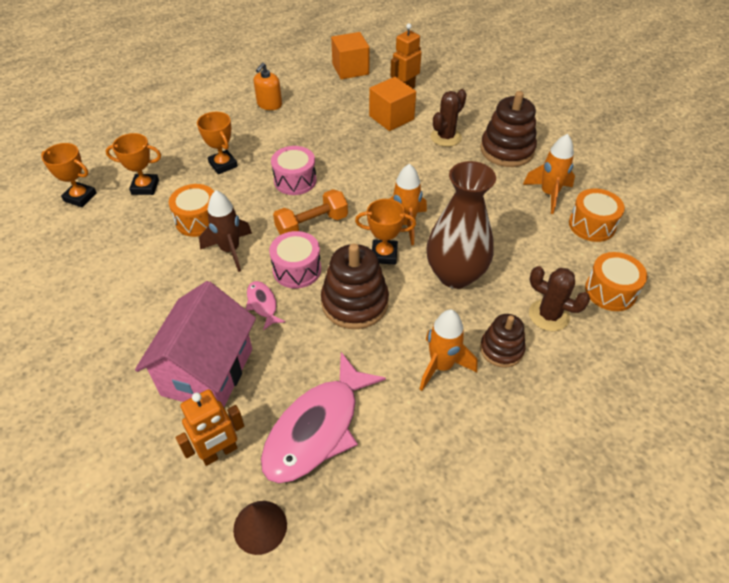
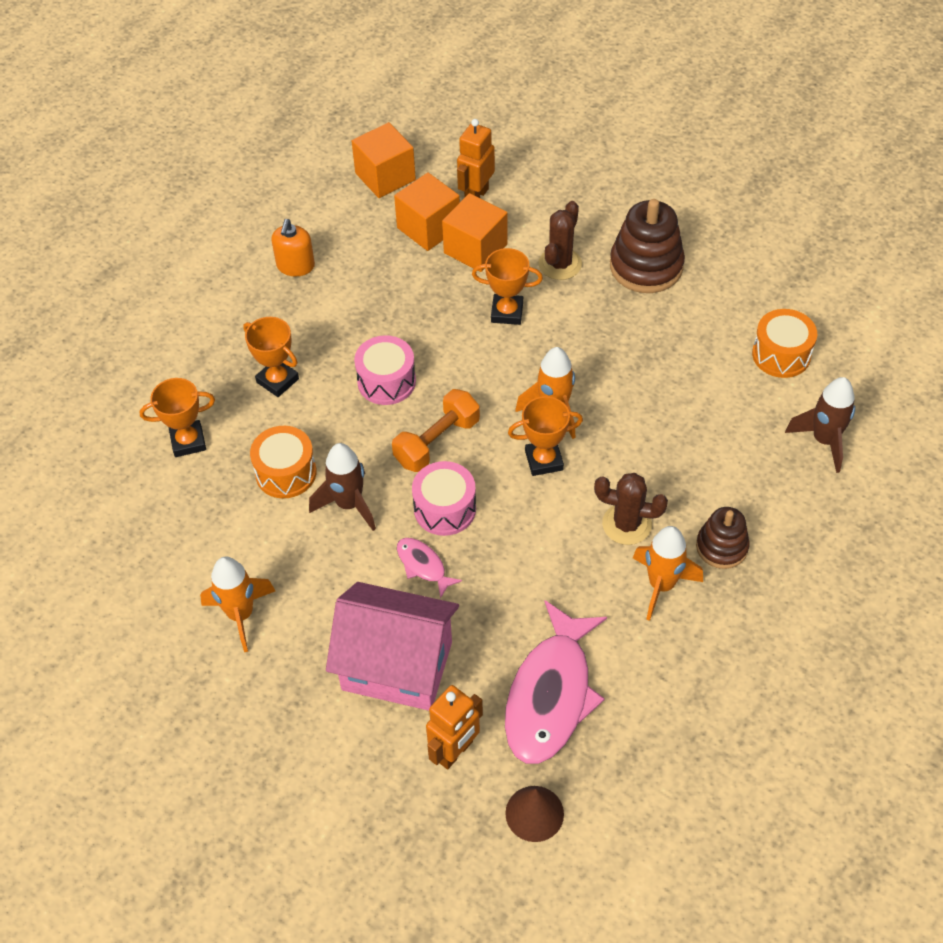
camera: 15 degrees left, 5 degrees up
orange trophy [41,143,97,207] -> orange trophy moved to [472,248,543,325]
pink house [135,281,256,407] -> pink house turned 75 degrees counterclockwise [326,582,459,711]
brown stacking toy [321,244,389,329] -> none
brown vase [426,161,496,289] -> none
orange rocket [523,134,575,214] -> orange rocket moved to [200,557,275,652]
brown cactus [529,266,590,331] -> brown cactus moved to [594,473,668,545]
orange drum [585,252,647,311] -> brown rocket [785,377,855,473]
none -> orange cube [394,172,460,251]

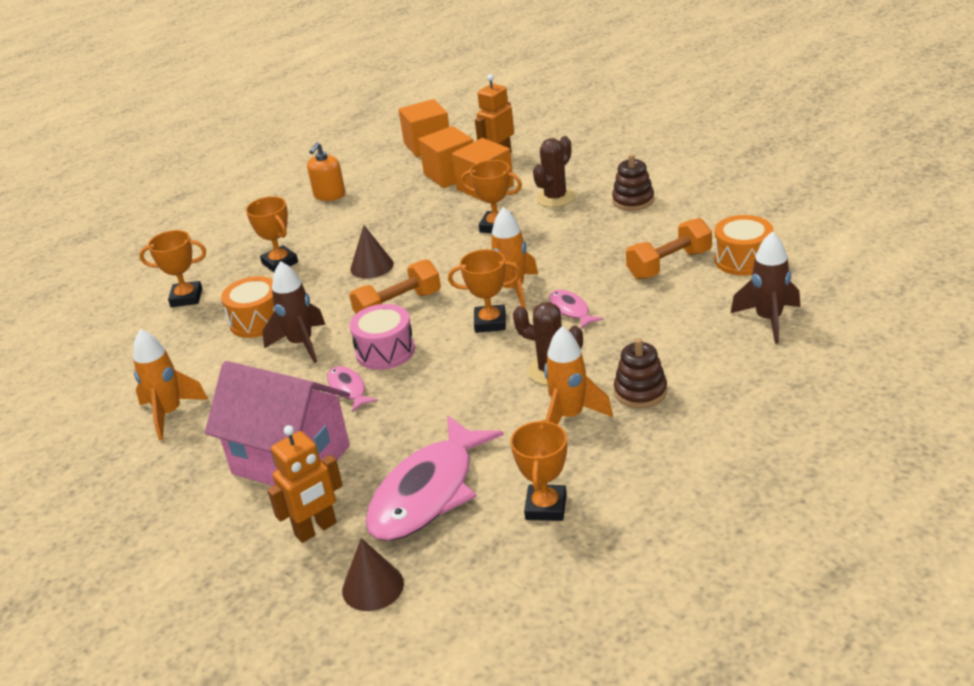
camera: 15 degrees right, 20 degrees down
pink drum [354,335,416,405] -> brown cone [350,225,394,279]
brown stacking toy [610,199,685,293] -> brown stacking toy [612,154,654,211], size x0.61
none -> orange trophy [511,420,567,521]
none -> pink fish [549,290,603,329]
none -> orange dumbbell [626,218,712,279]

